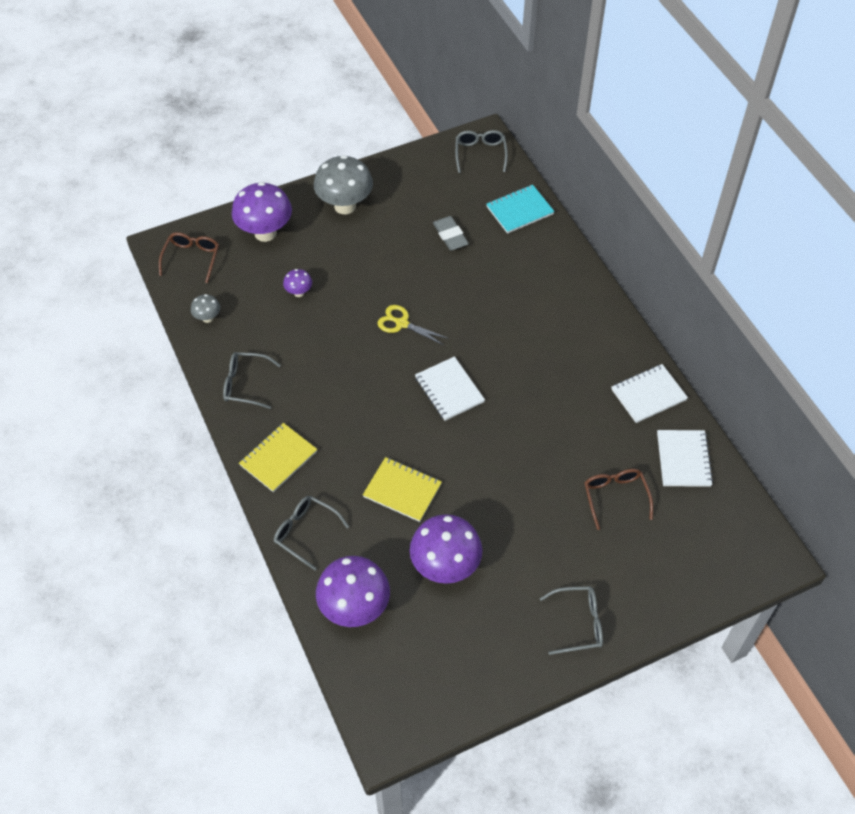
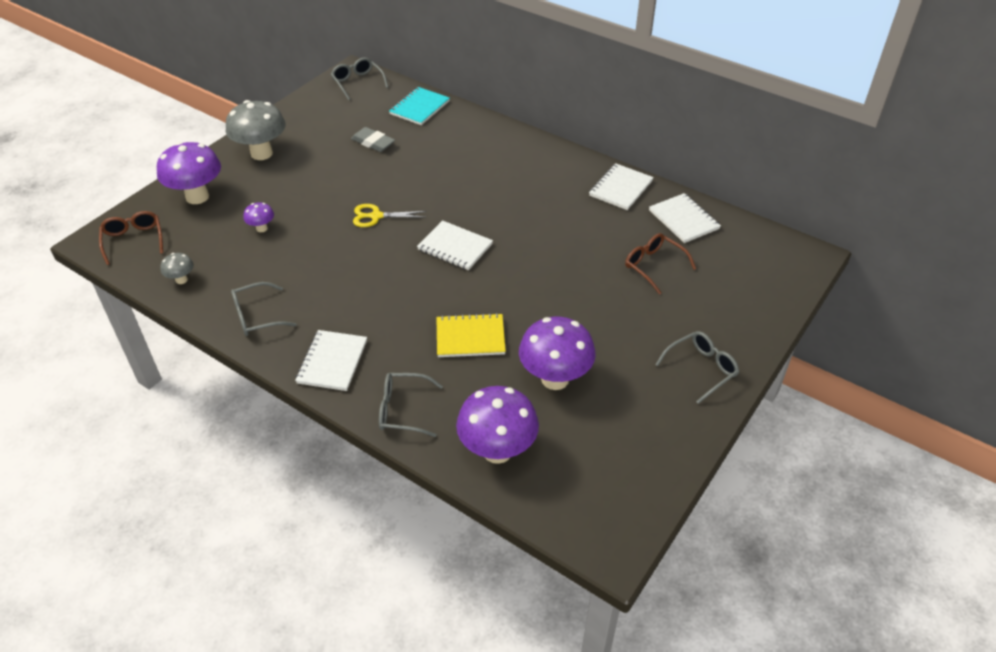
camera: 30 degrees left, 10 degrees down
yellow notebook [239,423,317,492] -> white notebook [295,330,367,391]

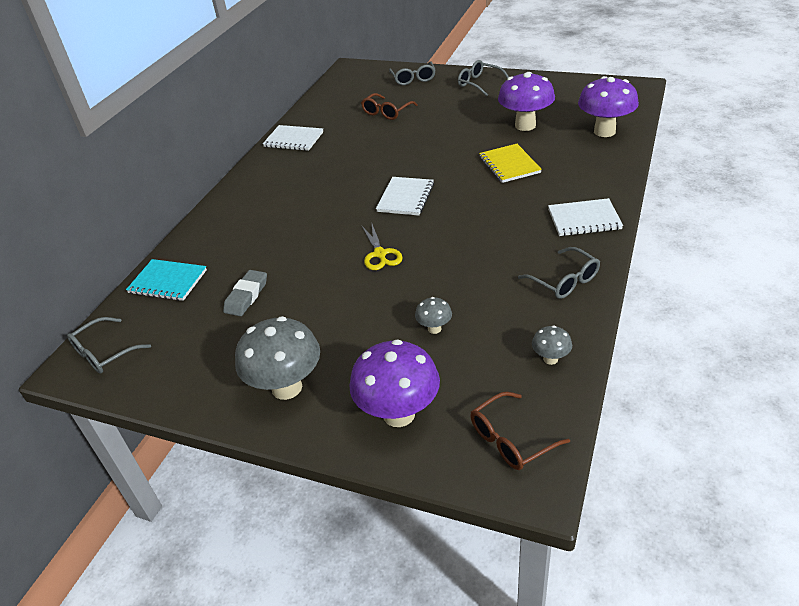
camera: 100 degrees left, 5 degrees down
purple mushroom [243,202,274,232] -> grey mushroom [415,297,452,334]
grey glasses [379,373,443,437] -> grey glasses moved to [389,62,436,85]
white notebook [649,193,721,243] -> none

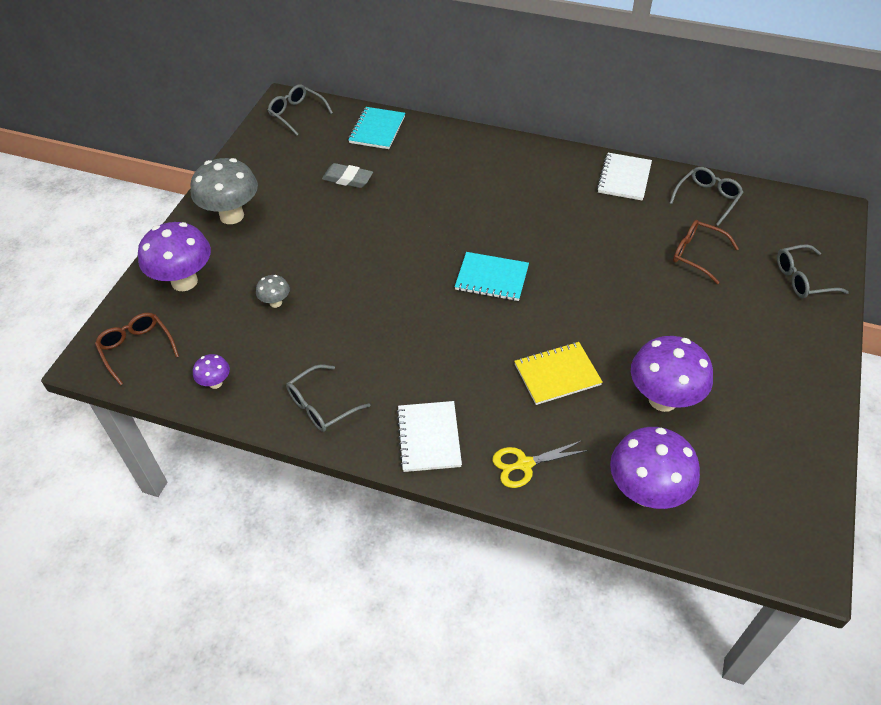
camera: 85 degrees right, 10 degrees up
yellow scissors [362,224,403,270] -> yellow scissors moved to [493,440,588,488]
white notebook [376,177,434,216] -> turquoise notebook [455,252,529,301]
grey glasses [458,60,509,96] -> grey glasses moved to [670,167,743,226]
grey mushroom [532,326,572,365] -> purple mushroom [193,354,230,389]

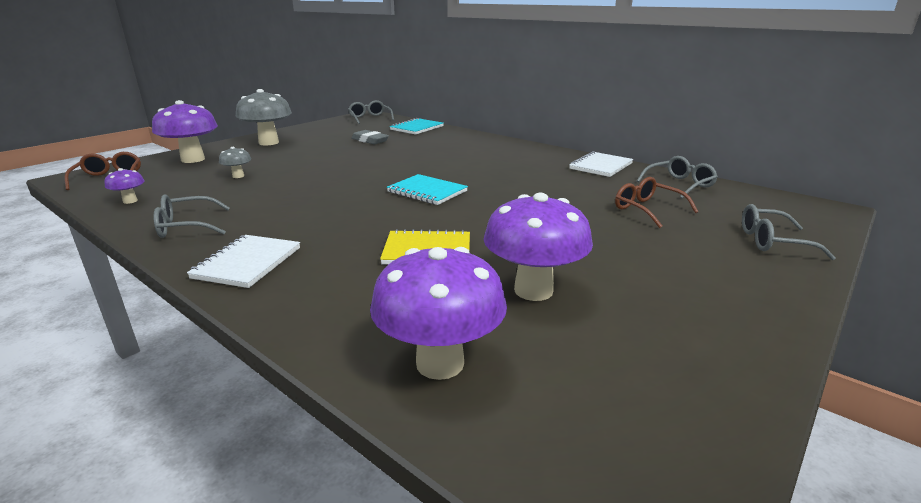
camera: 20 degrees right, 25 degrees down
yellow scissors [493,440,588,488] -> none

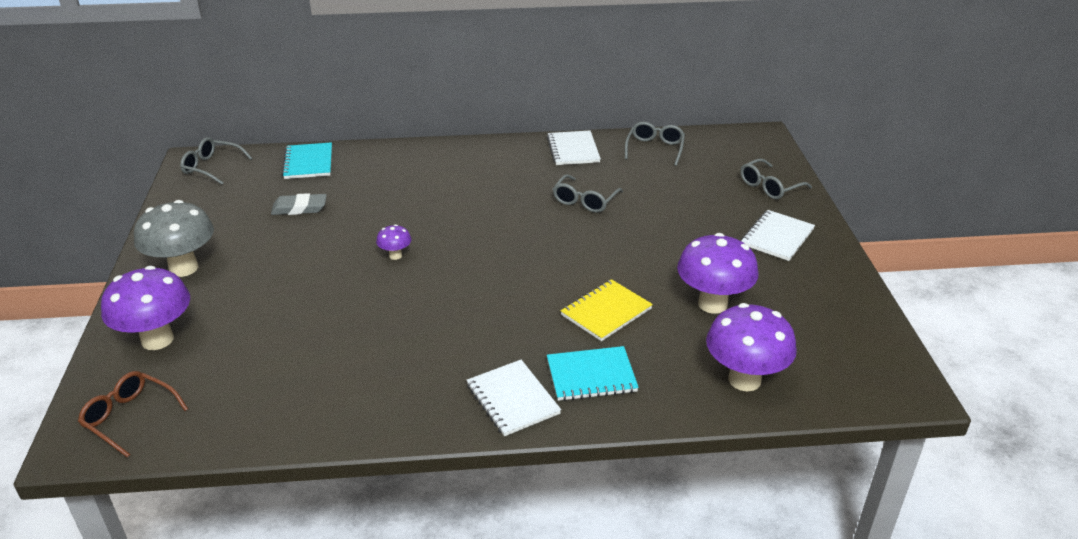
camera: 45 degrees left, 10 degrees up
purple mushroom [104,168,144,204] -> purple mushroom moved to [376,224,411,260]
grey glasses [154,194,230,238] -> grey glasses moved to [553,174,623,213]
grey mushroom [219,147,251,178] -> none
turquoise notebook [387,174,468,205] -> turquoise notebook moved to [547,346,639,401]
brown glasses [615,177,699,228] -> none
none -> white notebook [741,210,815,261]

